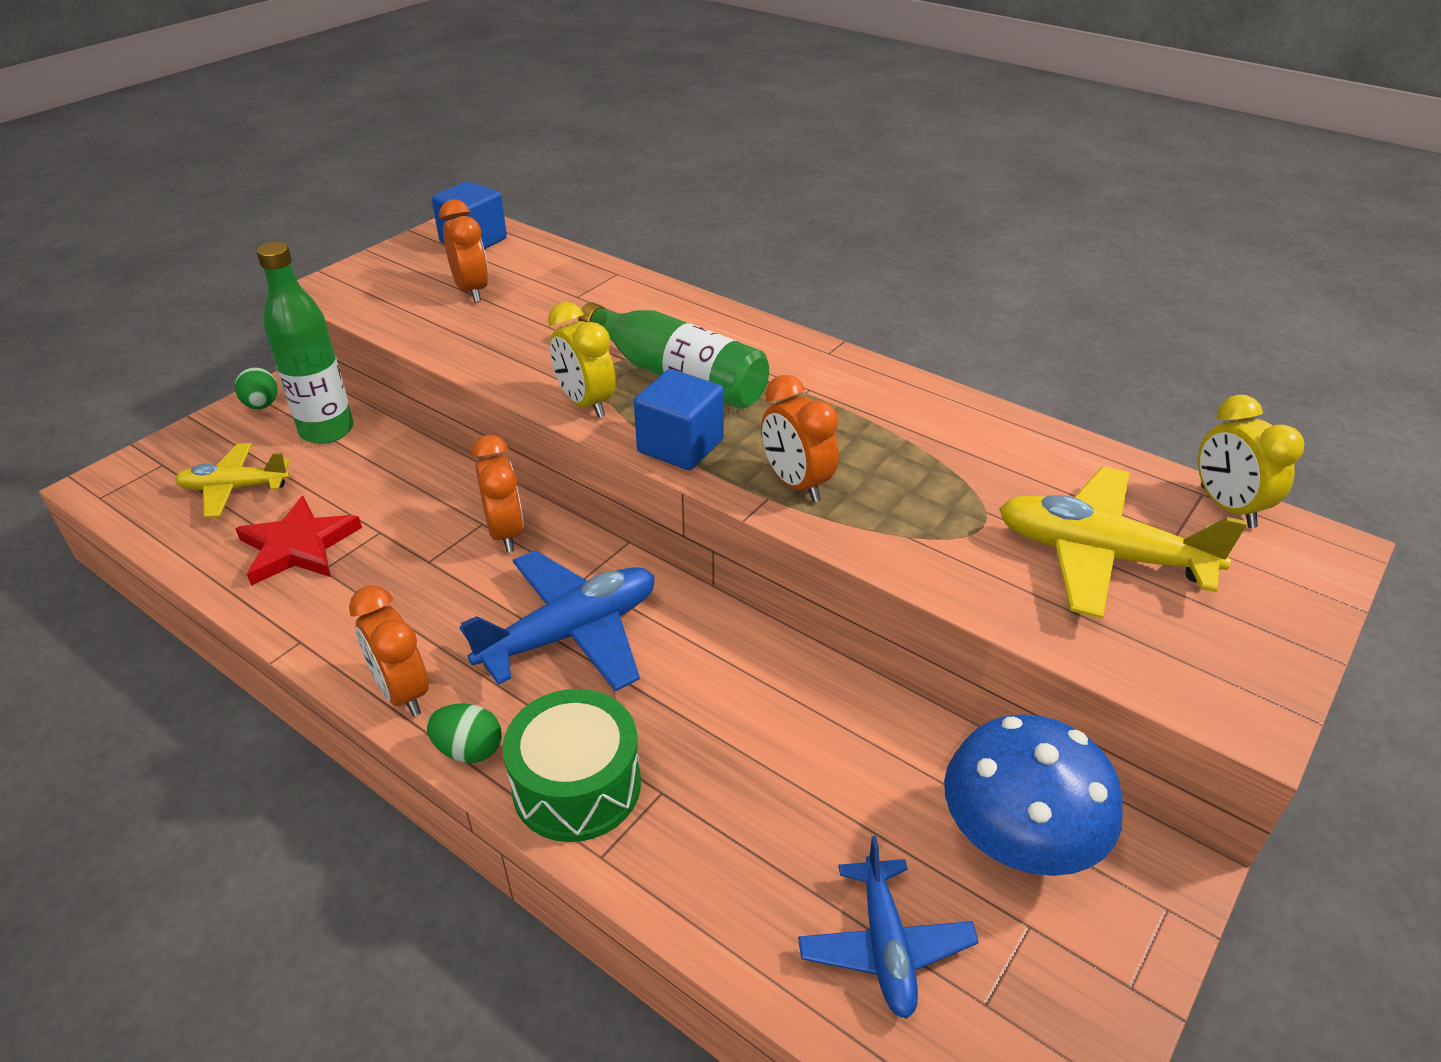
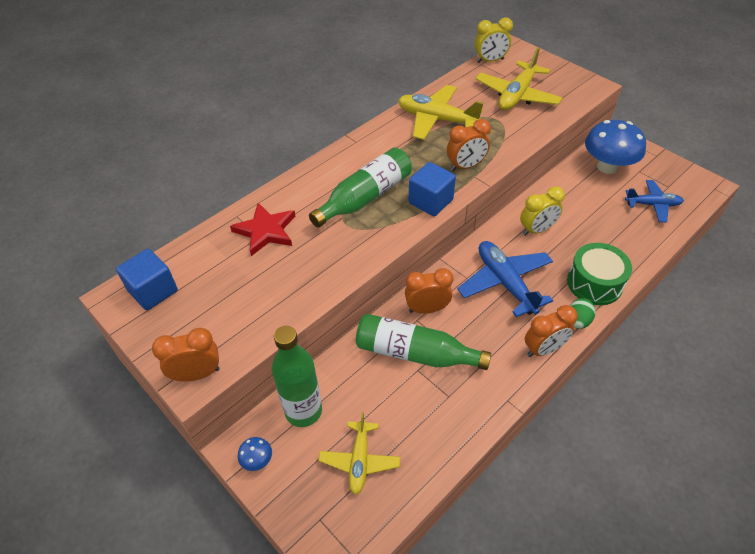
camera: 80 degrees left, 10 degrees up
green egg [235,367,278,409] -> blue mushroom [238,437,272,471]
red star [235,496,362,586] -> red star moved to [230,203,295,256]
orange clock [439,199,488,303] -> orange clock moved to [152,328,220,381]
yellow clock [548,302,616,418] -> yellow clock moved to [520,186,565,236]
none -> green bottle [356,314,491,370]
none -> yellow plane [398,85,483,140]

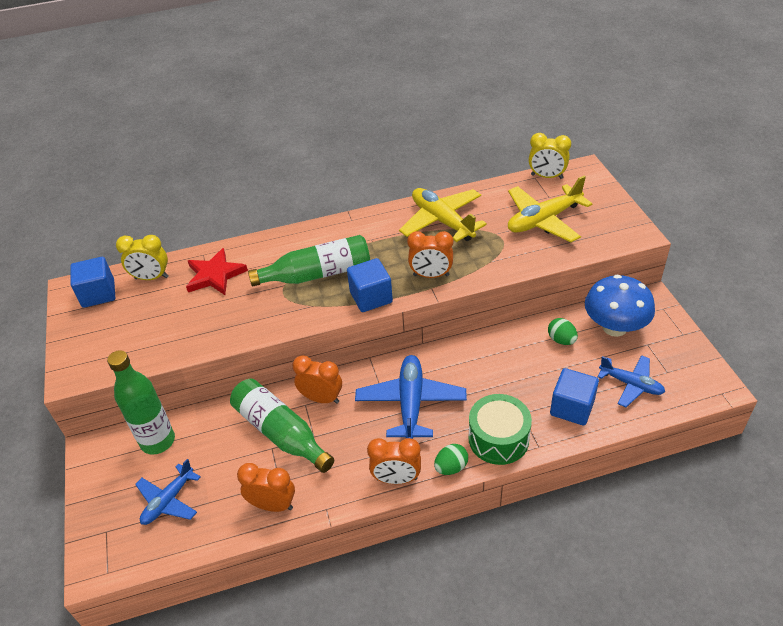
camera: 30 degrees right, 5 degrees down
orange clock [152,328,220,381] -> orange clock moved to [237,463,295,512]
blue mushroom [238,437,272,471] -> none
yellow plane [318,412,400,495] -> blue plane [135,459,201,525]
yellow clock [520,186,565,236] -> yellow clock moved to [116,235,169,280]
none -> green egg [548,318,578,345]
none -> blue cube [550,368,599,426]

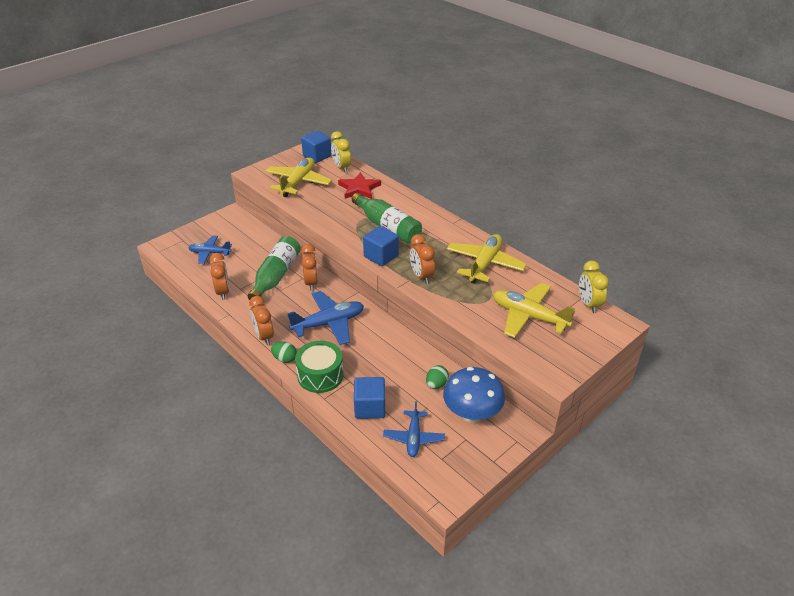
camera: 60 degrees right, 5 degrees down
green bottle [107,350,175,455] -> none
none -> yellow plane [266,158,332,197]

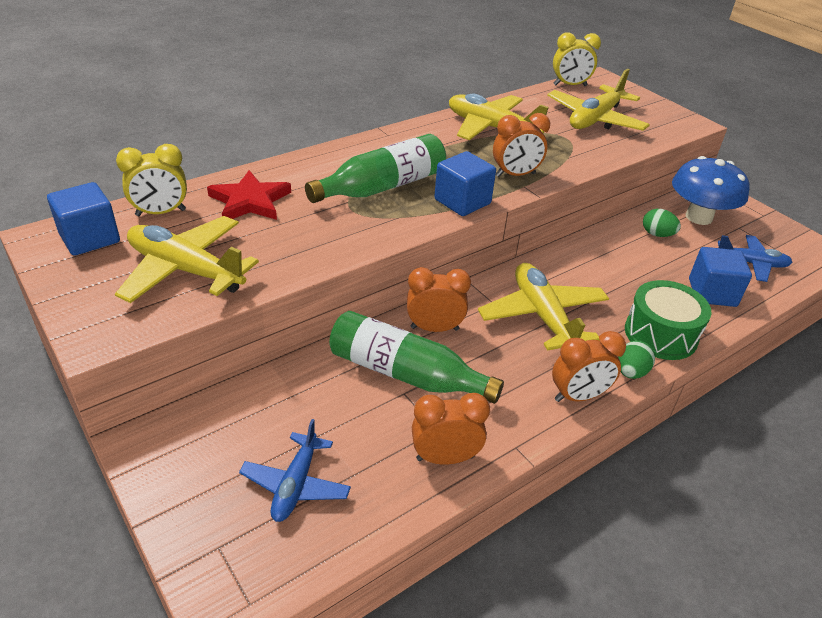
camera: 85 degrees left, 0 degrees up
blue plane [288,291,364,345] -> yellow plane [478,263,609,351]

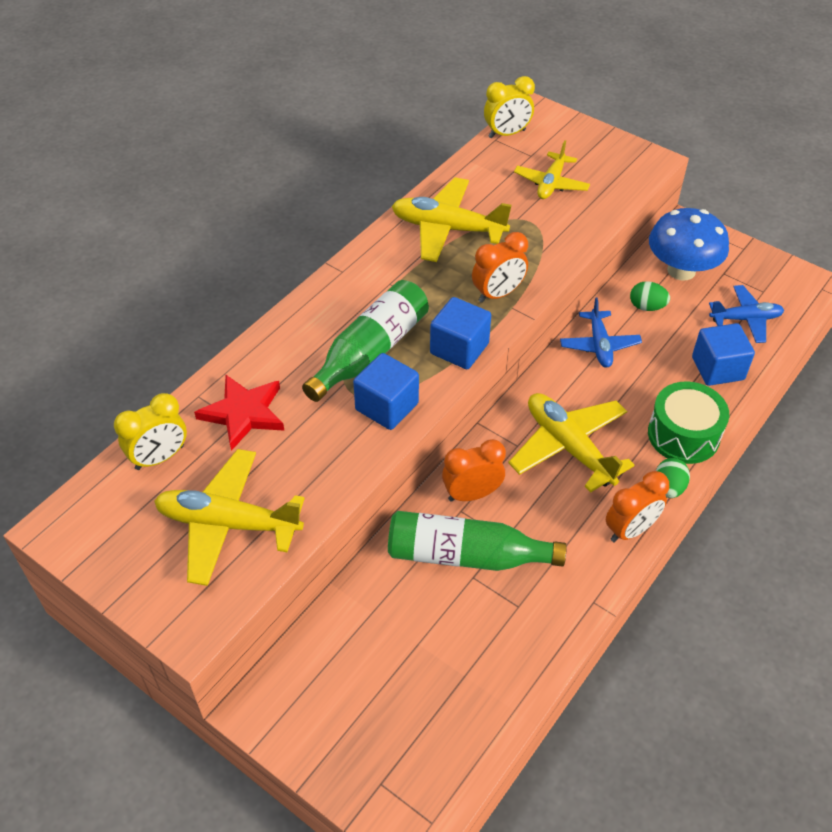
camera: 15 degrees left, 10 degrees up
blue cube [47,182,120,256] -> blue cube moved to [353,353,419,430]
blue plane [239,419,351,522] -> blue plane moved to [560,297,642,368]
orange clock [412,393,490,465] -> none
yellow plane [547,68,650,131] -> yellow plane [514,140,590,199], size x0.63

